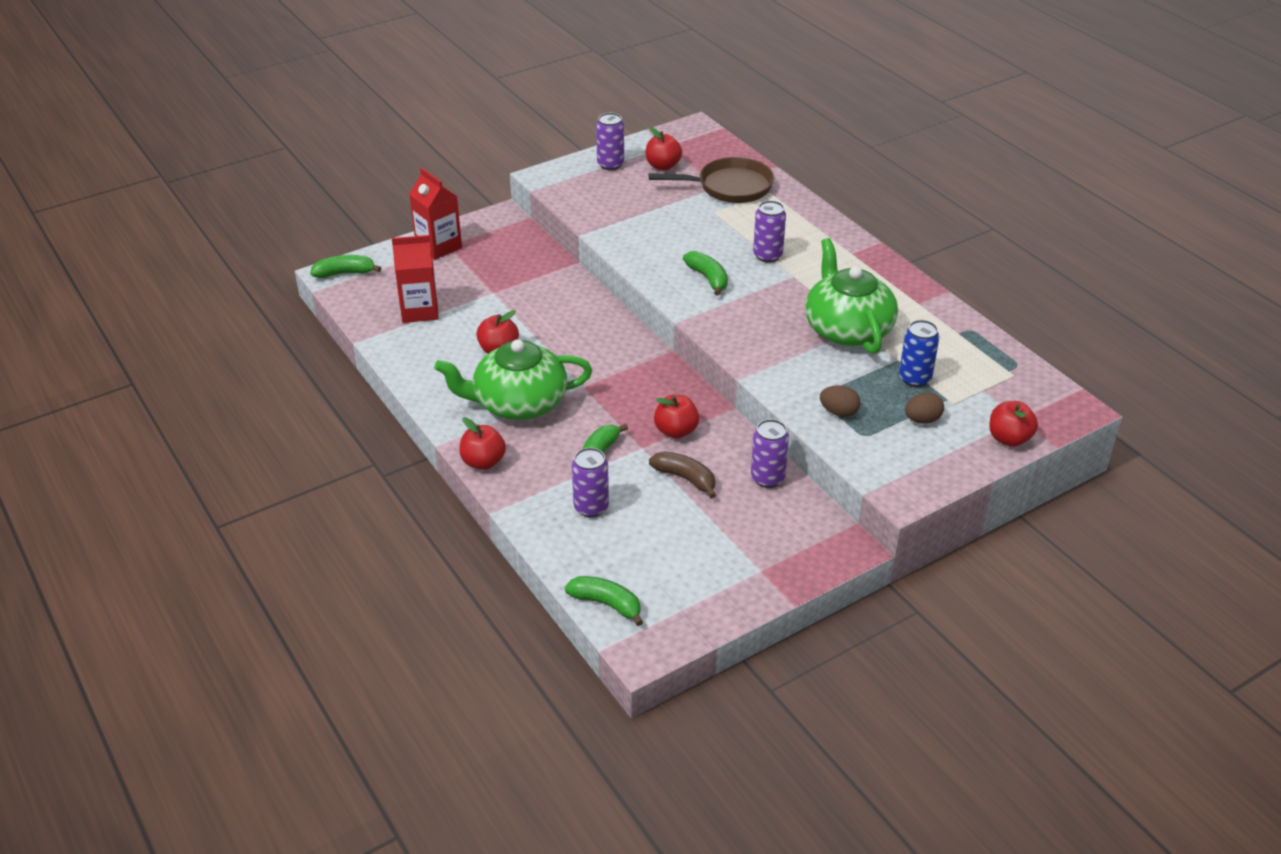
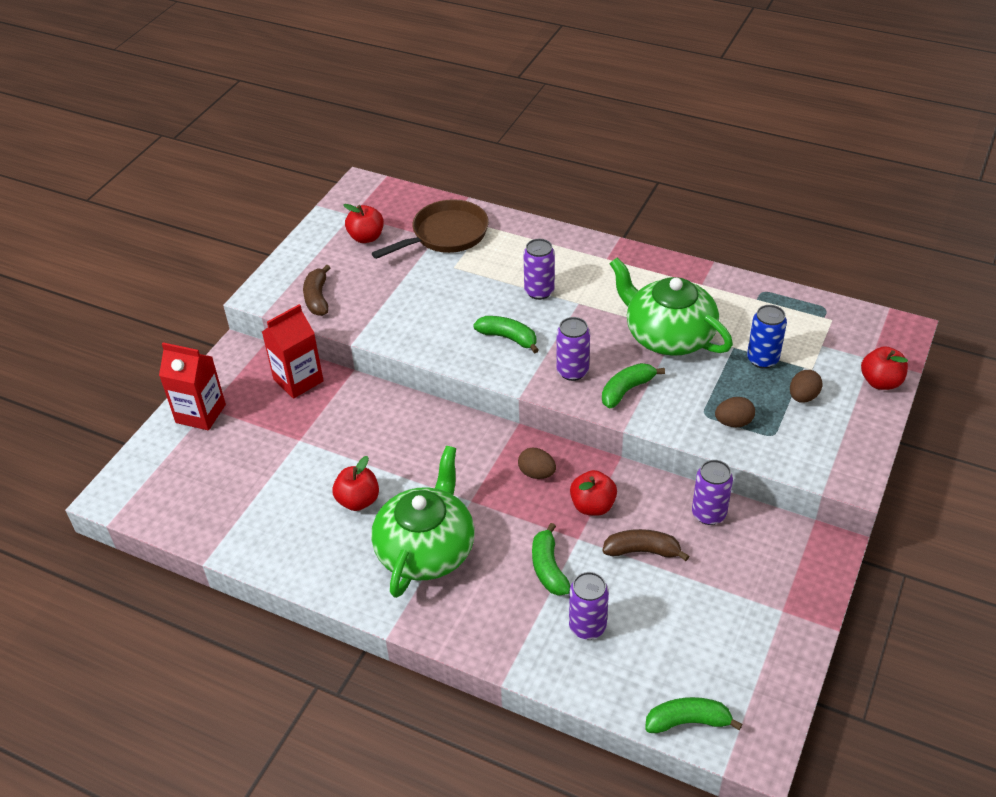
camera: 30 degrees left, 5 degrees up
green banana [310,255,381,278] -> green banana moved to [602,363,665,408]
red carton [392,235,439,323] -> red carton moved to [262,304,324,399]
green teapot [434,339,592,420] -> green teapot turned 150 degrees clockwise [371,446,475,598]
red apple [459,417,506,470] -> none
purple can [596,113,624,170] -> purple can moved to [556,317,590,381]
none -> brown banana [303,265,330,316]
none -> brown egg [518,448,556,479]

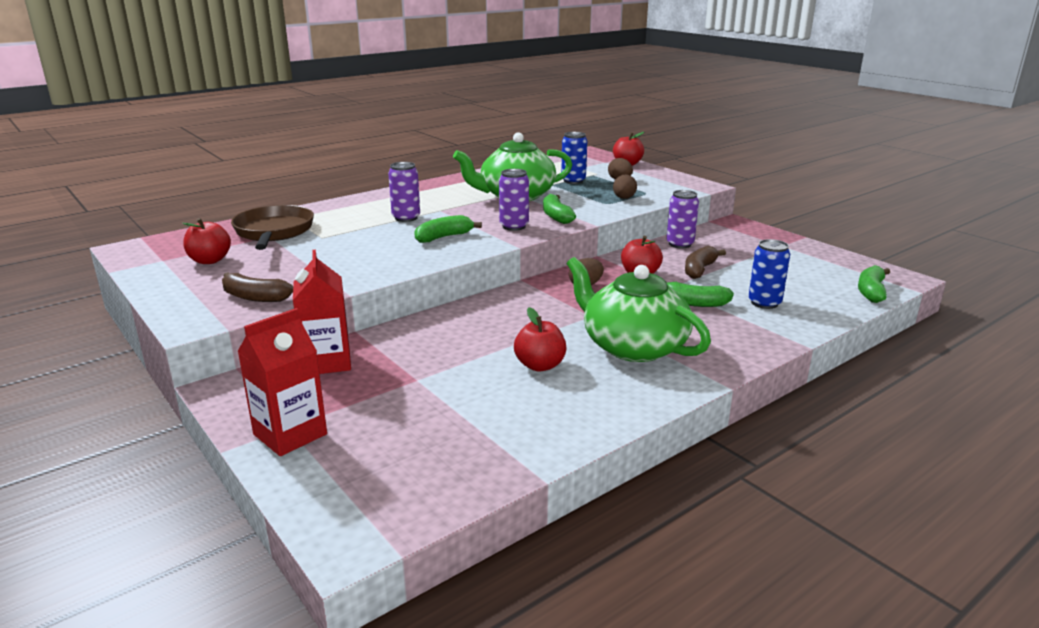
camera: 65 degrees left, 20 degrees down
purple can [569,572,609,639] -> blue can [748,239,790,309]

